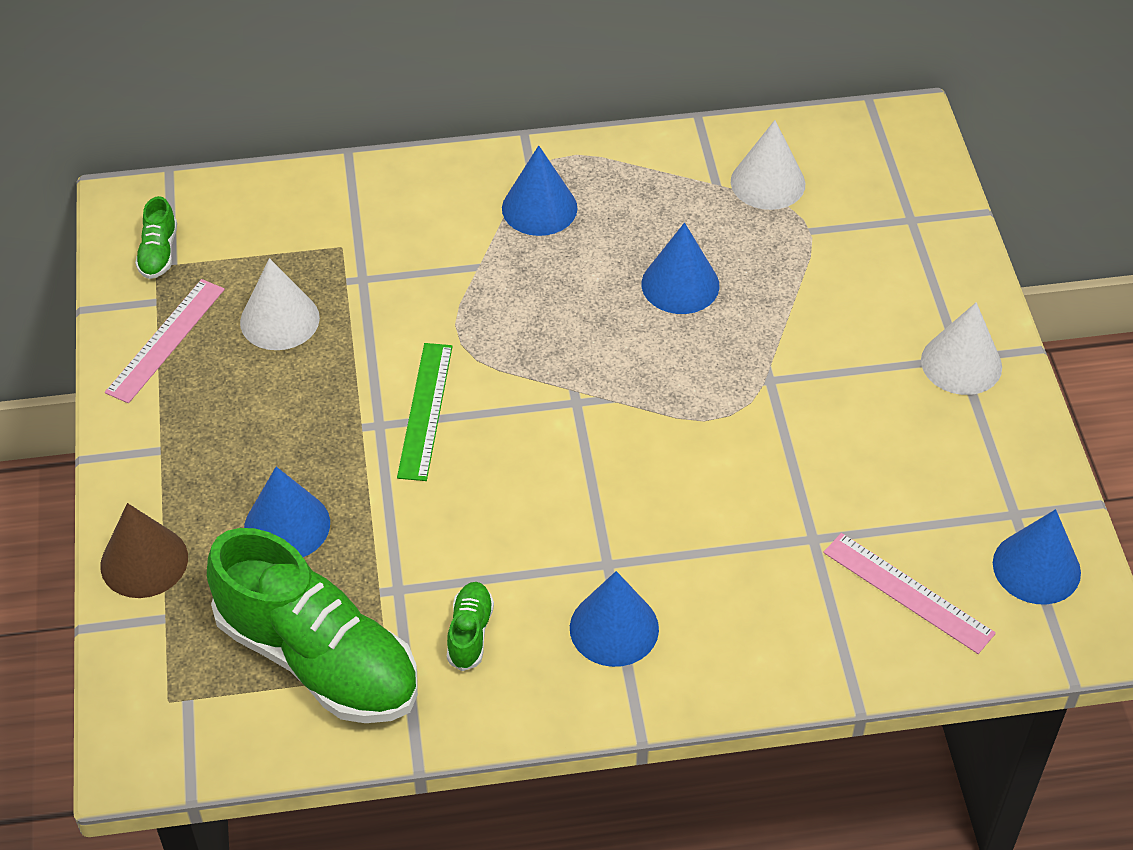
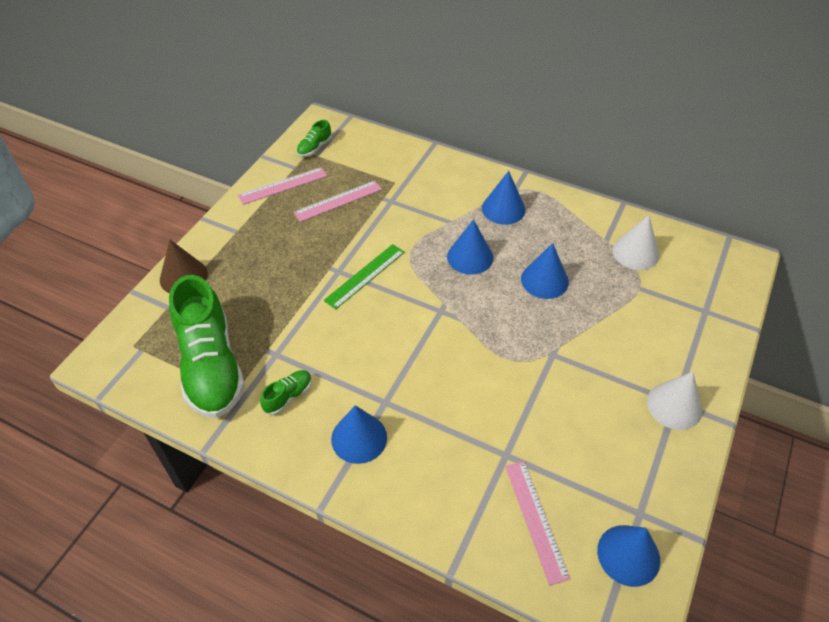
camera: 35 degrees right, 0 degrees up
white cone [240,258,320,350] -> pink ruler [293,180,382,222]
blue cone [244,467,330,557] -> blue cone moved to [447,219,493,275]

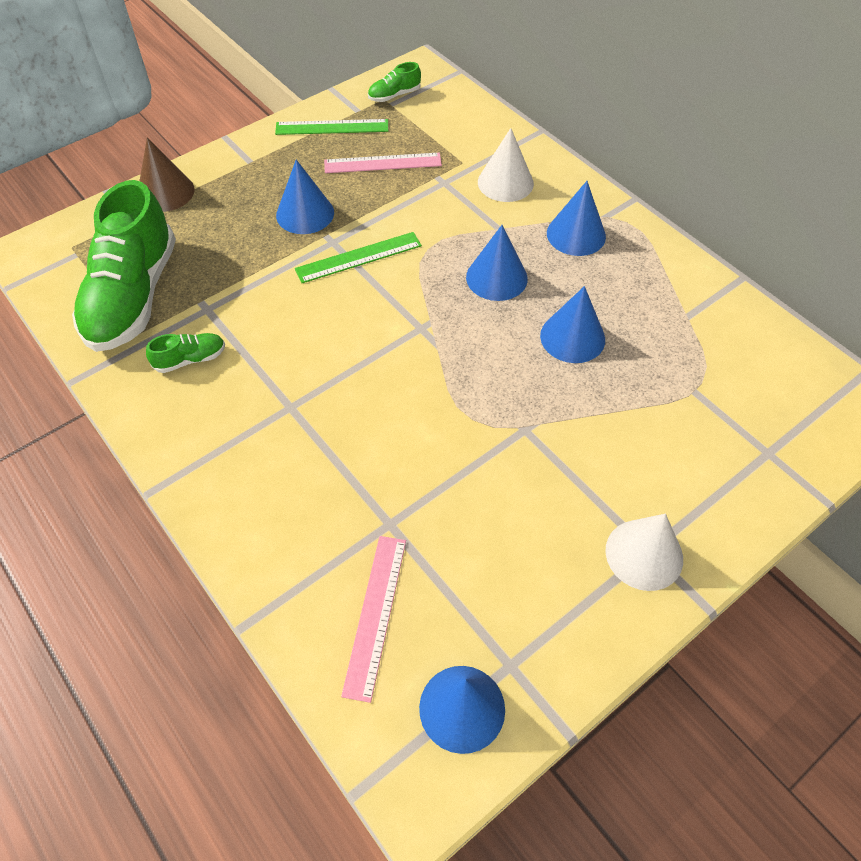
camera: 25 degrees right, 5 degrees up
pink ruler [238,167,327,205] -> green ruler [275,119,388,135]
blue cone [331,405,387,464] -> blue cone moved to [276,160,334,234]
white cone [612,215,659,270] -> white cone moved to [478,128,534,202]

